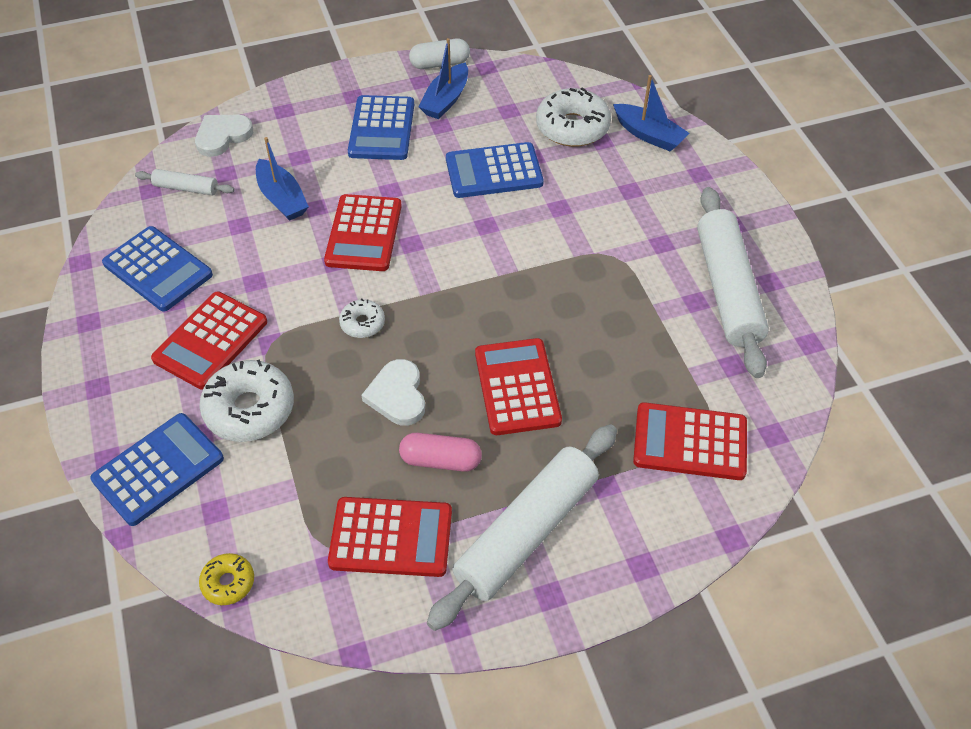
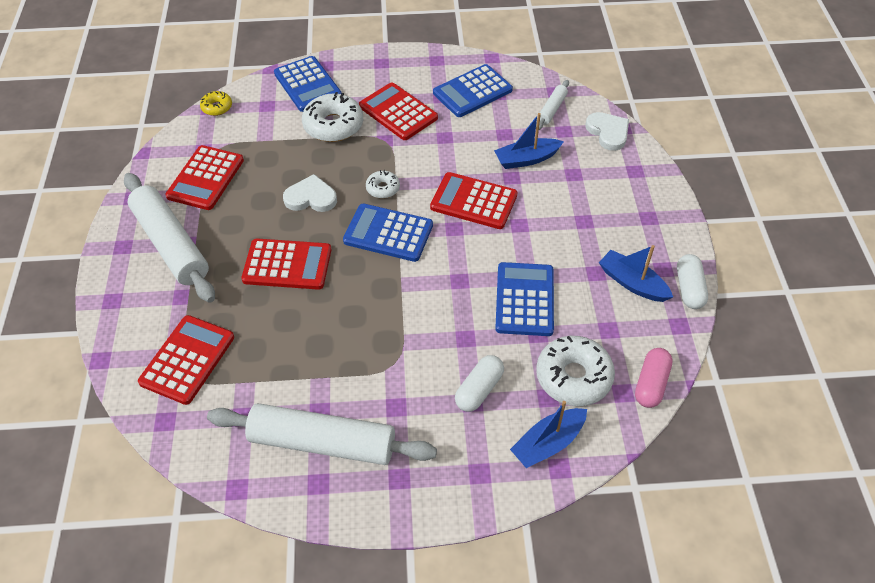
camera: 105 degrees right, 0 degrees up
blue calculator [348,95,414,160] -> blue calculator moved to [343,204,433,262]
pink capsule [399,433,482,472] -> pink capsule moved to [635,348,673,408]
none -> white capsule [455,355,504,412]

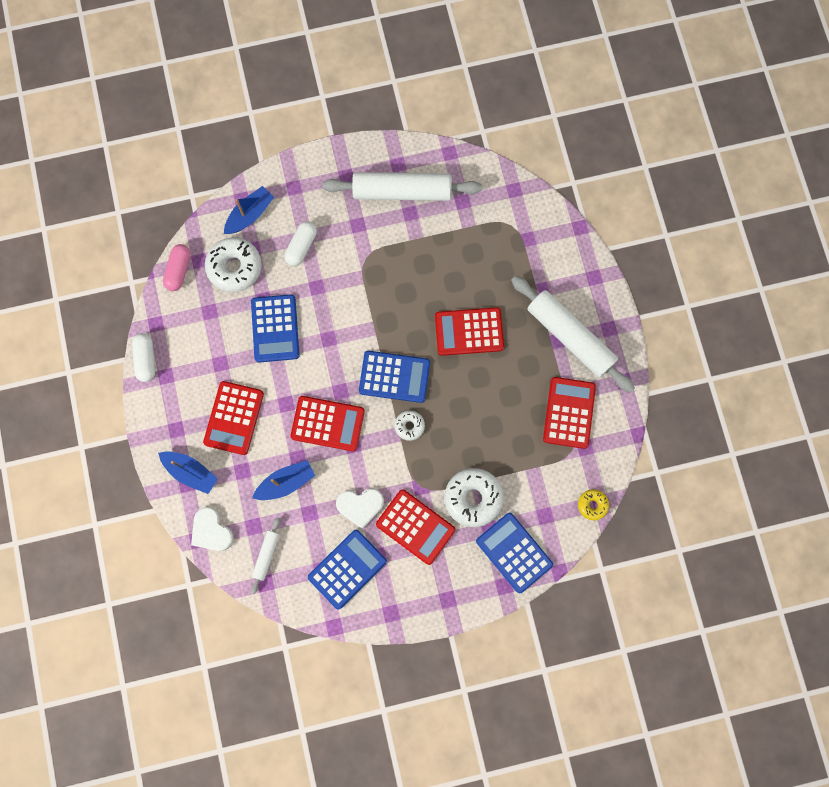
camera: 170 degrees right, 25 degrees up
red calculator [138,315,234,405] -> red calculator moved to [203,381,264,455]
white heart [283,174,337,212] -> white heart moved to [336,488,384,529]
blue boat [599,245,673,302] -> blue boat moved to [158,451,218,494]

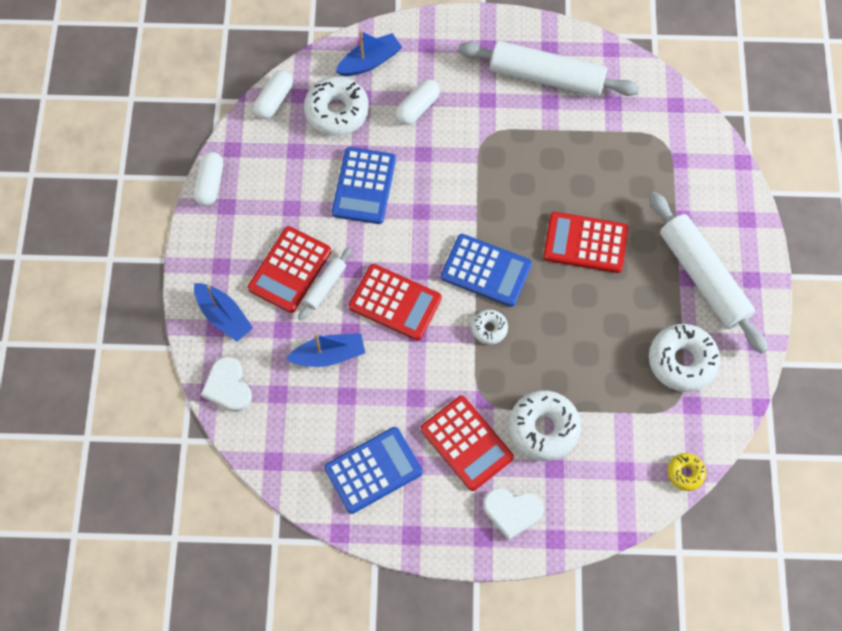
camera: 15 degrees right, 10 degrees down
pink capsule [163,244,191,291] -> white capsule [254,70,293,119]
white rolling pin [251,517,280,594] -> white rolling pin moved to [298,247,352,320]
white heart [336,488,384,529] -> white heart moved to [483,488,544,540]
blue calculator [476,513,553,593] -> none
red calculator [543,377,596,449] -> white donut [649,324,720,392]

